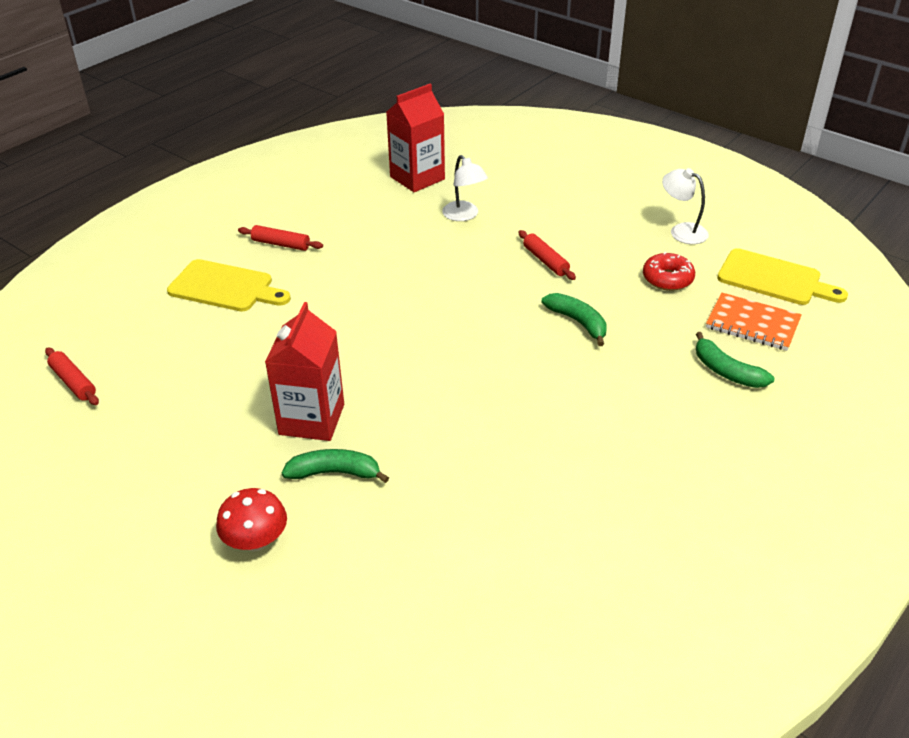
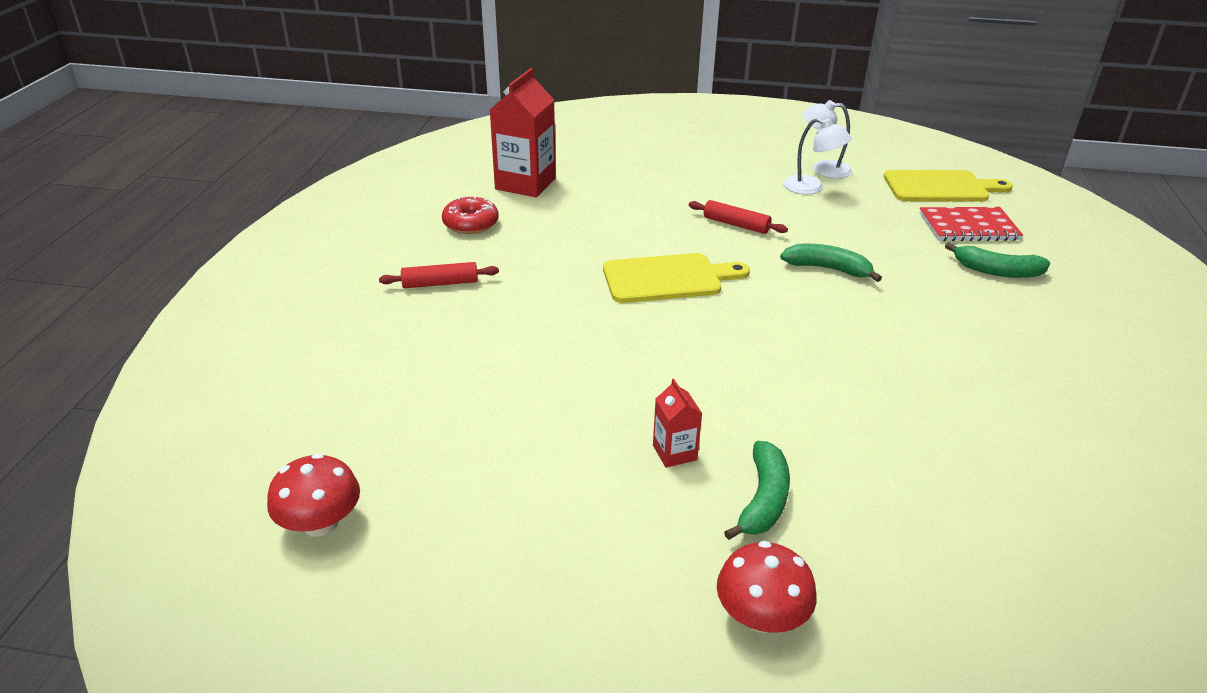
camera: 30 degrees left, 5 degrees down
red rolling pin [45,348,99,405] -> red mushroom [267,453,360,537]
yellow cutting board [167,259,291,312] -> yellow cutting board moved to [603,253,750,303]
red carton [265,302,344,441] -> red carton [653,379,702,468], size x0.49
green banana [282,449,389,483] -> green banana turned 135 degrees clockwise [724,441,790,540]
white lamp [442,155,488,221] -> white lamp moved to [783,118,852,194]
red donut [643,252,695,291] -> red donut moved to [442,196,499,234]
orange notebook [706,292,802,351] -> red notebook [919,207,1023,241]

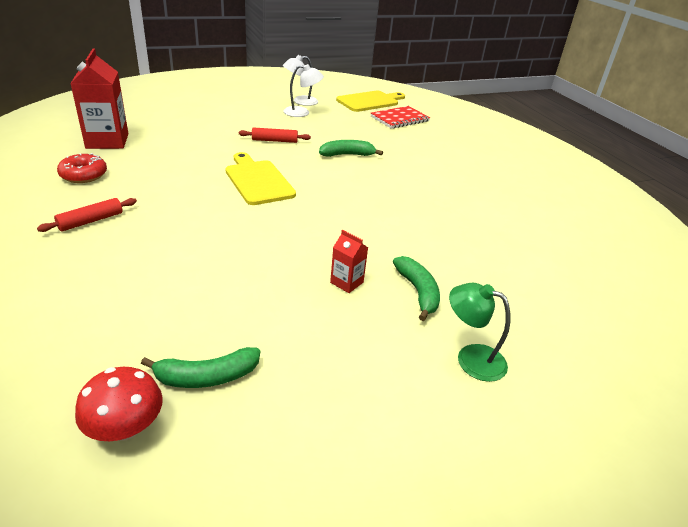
camera: 35 degrees left, 0 degrees up
yellow cutting board [603,253,750,303] -> yellow cutting board turned 75 degrees counterclockwise [225,152,296,205]
red mushroom [717,541,817,633] -> green lamp [449,283,510,382]
green banana [945,242,1050,278] -> green banana moved to [141,347,260,388]

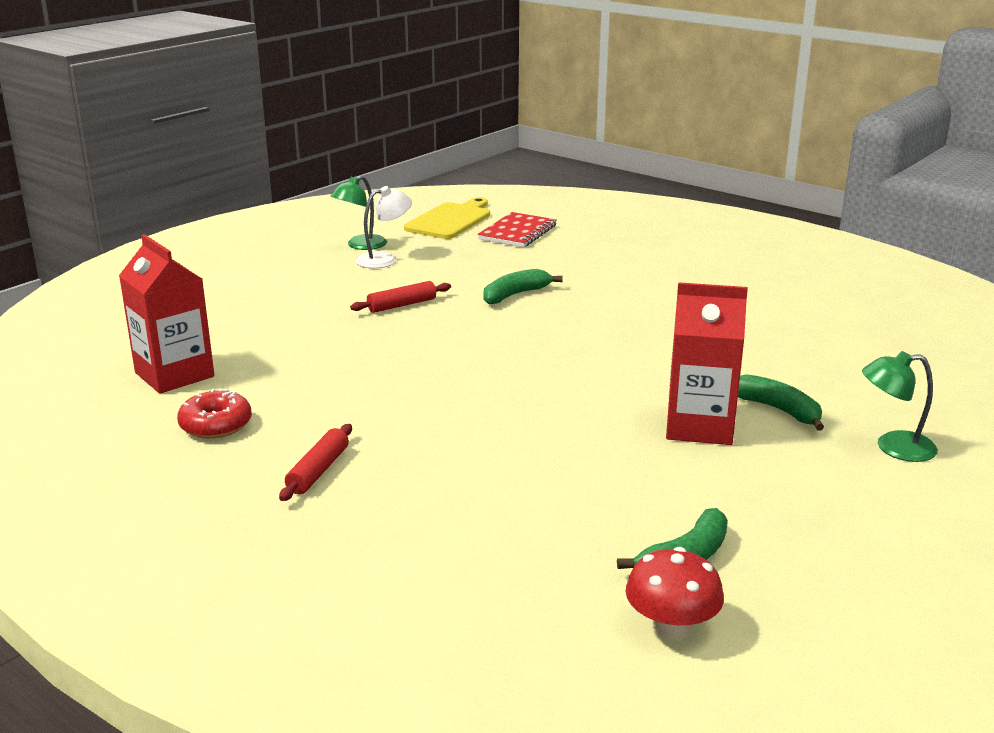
camera: 25 degrees left, 10 degrees down
yellow cutting board [225,152,296,205] -> none
white lamp [283,55,318,106] -> green lamp [330,175,387,250]
red carton [330,230,368,293] -> red carton [666,282,748,445], size x2.05

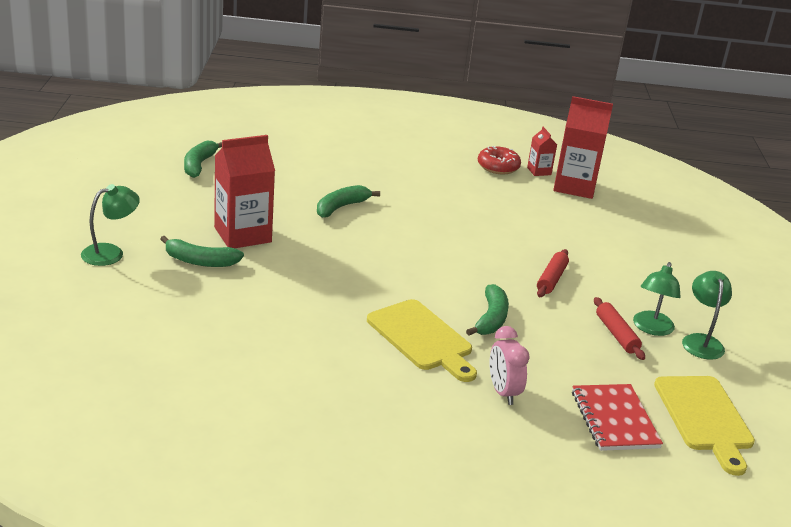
camera: 140 degrees right, 5 degrees up
red rolling pin [279,424,352,501] -> red rolling pin moved to [594,297,645,360]
white lamp [356,186,412,269] -> green lamp [633,262,681,336]
red mushroom [625,547,724,639] -> none
none -> green banana [317,185,380,218]
none -> yellow cutting board [367,299,477,382]
none -> pink clock [490,326,529,405]
none -> red carton [527,127,557,176]

